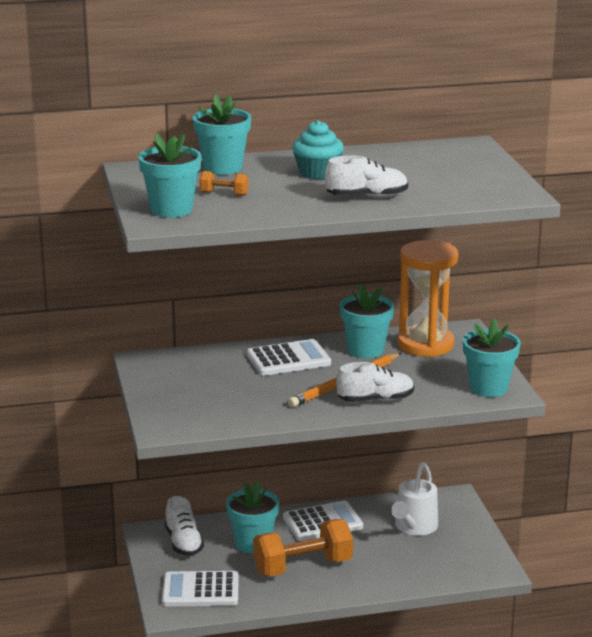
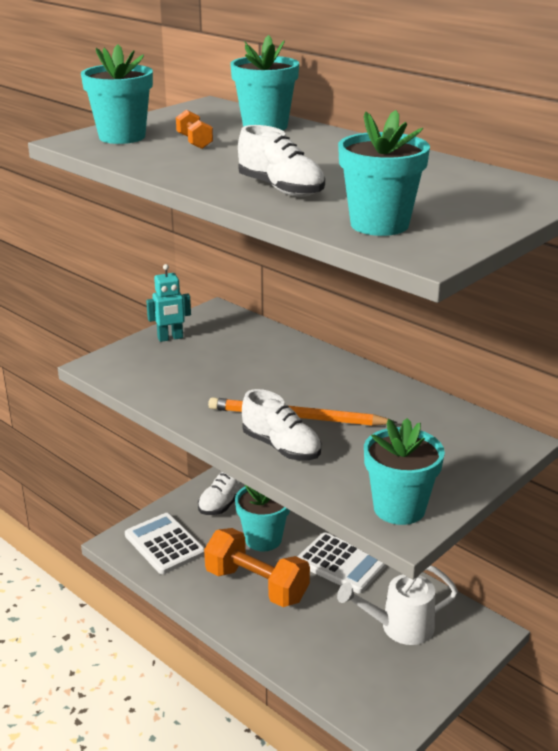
camera: 55 degrees right, 5 degrees up
white calculator [246,339,331,376] -> none
turquoise cupcake [292,120,344,179] -> none
turquoise flower pot [340,284,394,358] -> turquoise flower pot moved to [338,110,430,236]
orange hourglass [398,240,458,357] -> none
none -> turquoise robot [146,264,191,342]

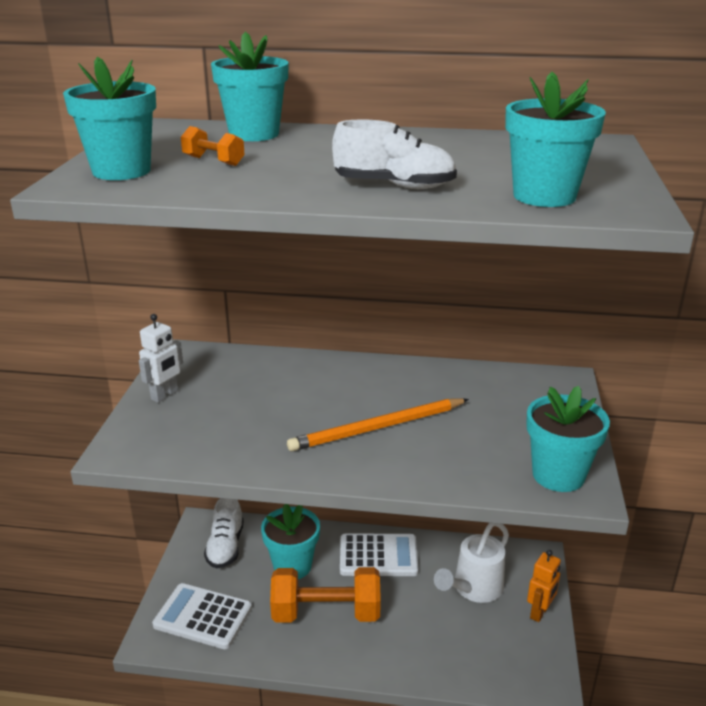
camera: 35 degrees left, 0 degrees up
turquoise robot [146,264,191,342] -> white robot [139,314,183,403]
white shoe [242,389,321,460] -> none
none -> orange robot [527,550,561,622]

